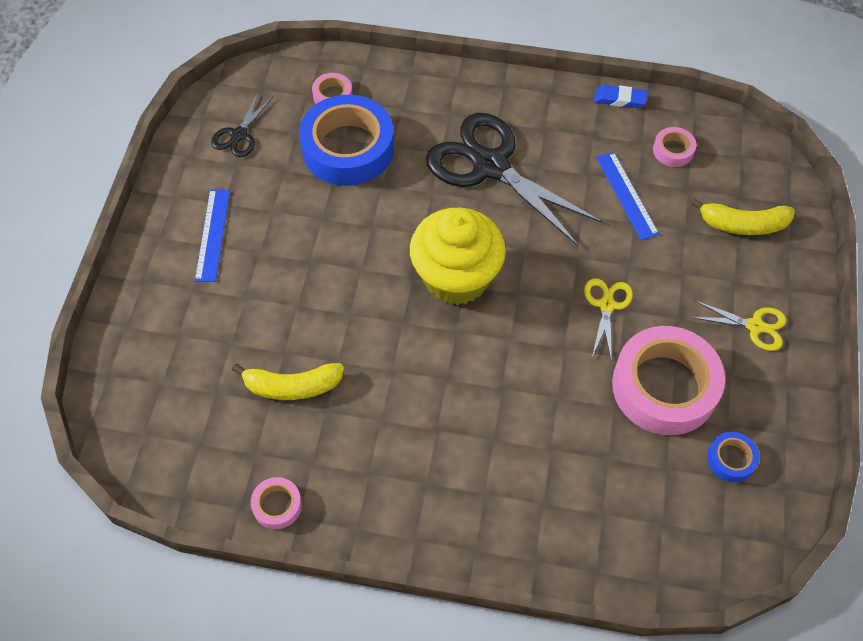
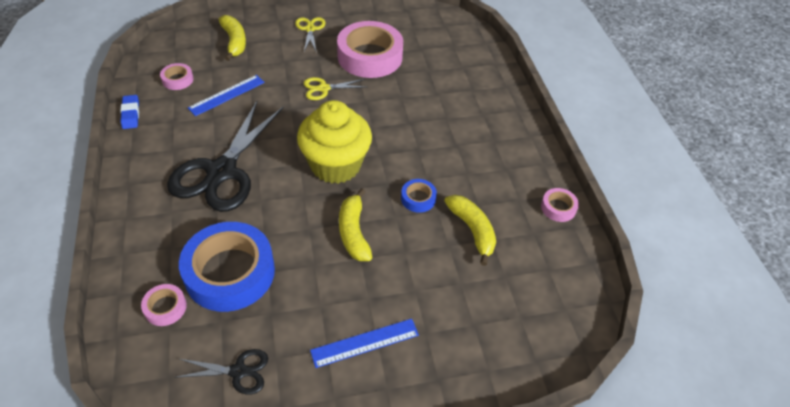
camera: 115 degrees left, 10 degrees down
blue tape [707,432,760,482] -> blue tape moved to [401,179,437,213]
none -> yellow banana [339,188,372,261]

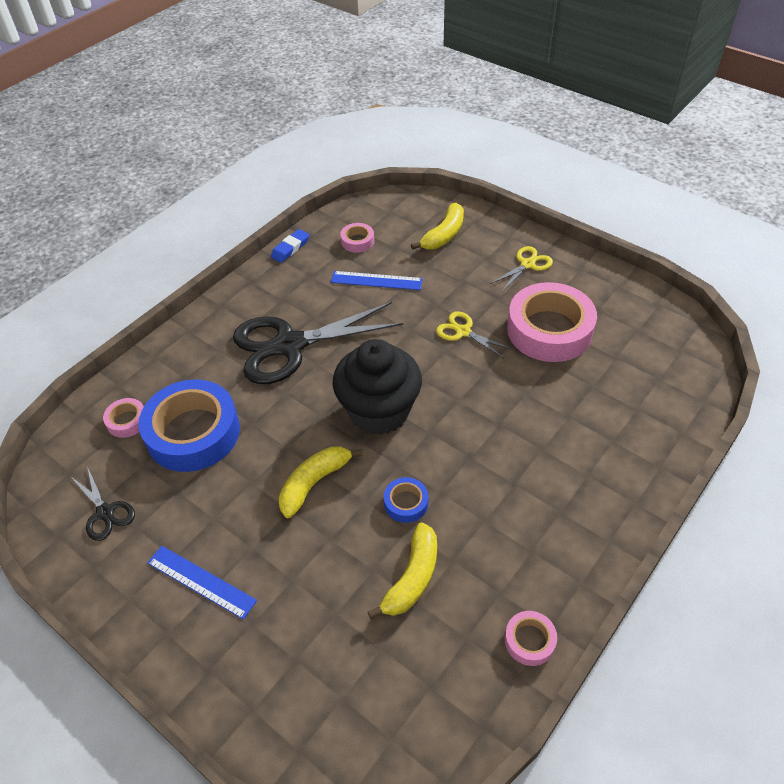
camera: 55 degrees right, 0 degrees up
yellow cupcake [297,100,372,184] -> black cupcake [332,339,422,435]

